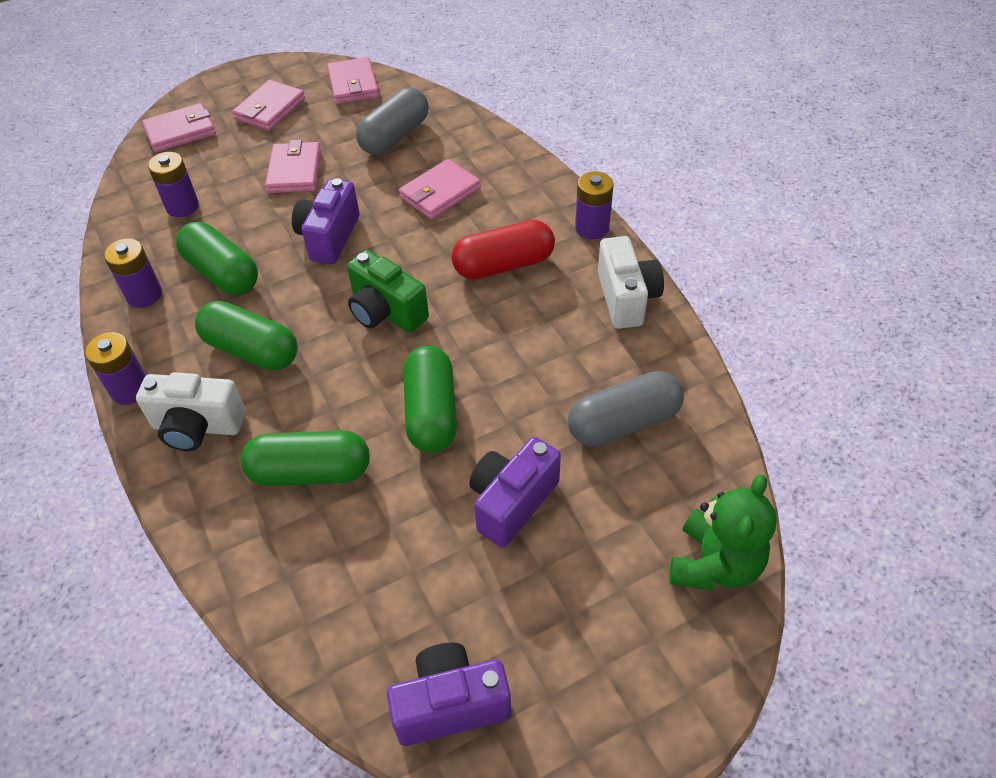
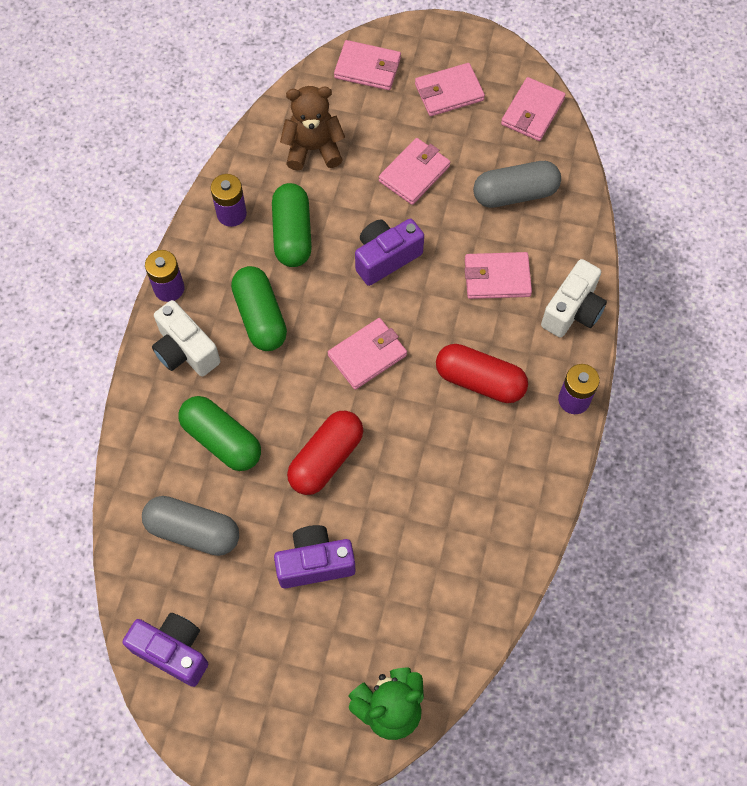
camera: 40 degrees right, 15 degrees up
purple battery [148,152,199,217] -> brown teddy bear [280,86,345,171]
green camera [347,250,429,333] -> pink wallet [328,318,407,390]
green capsule [403,346,457,453] -> red capsule [287,411,363,495]
grey capsule [568,371,684,447] -> grey capsule moved to [142,496,239,556]
white camera [598,236,664,329] -> white camera moved to [541,259,607,338]

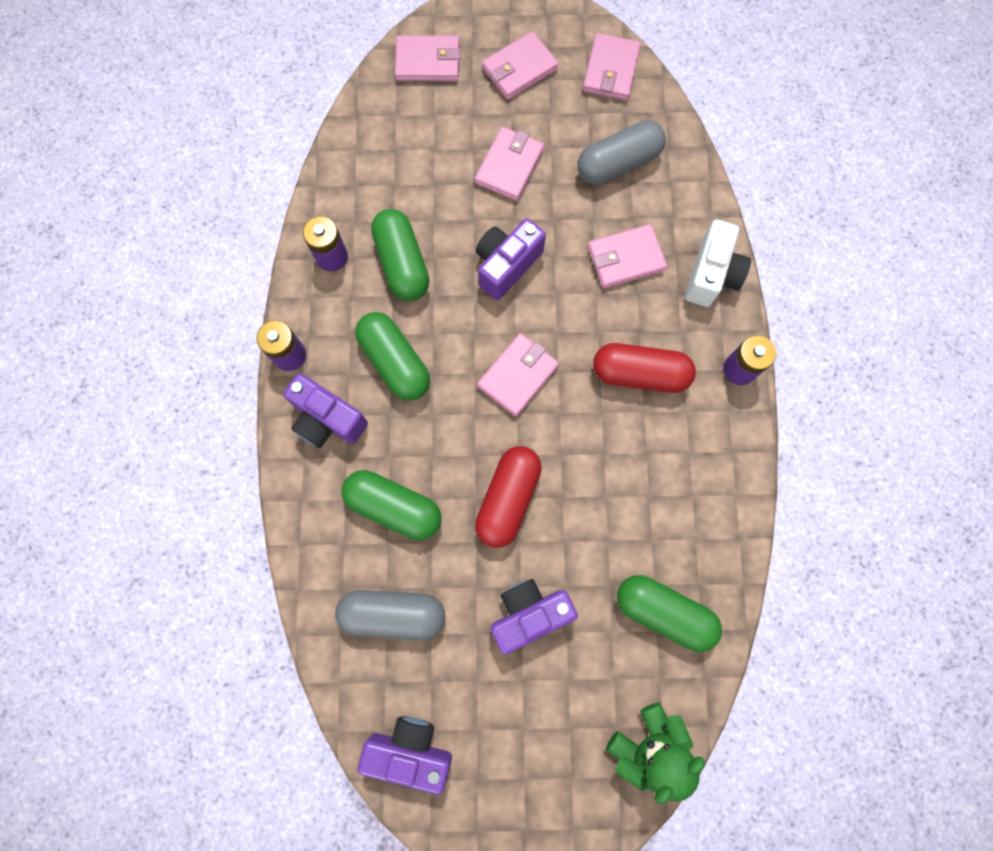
camera: 15 degrees left, 10 degrees up
white camera [152,300,220,376] -> purple camera [283,373,368,448]
brown teddy bear [280,86,345,171] -> none
none -> green capsule [617,575,722,652]

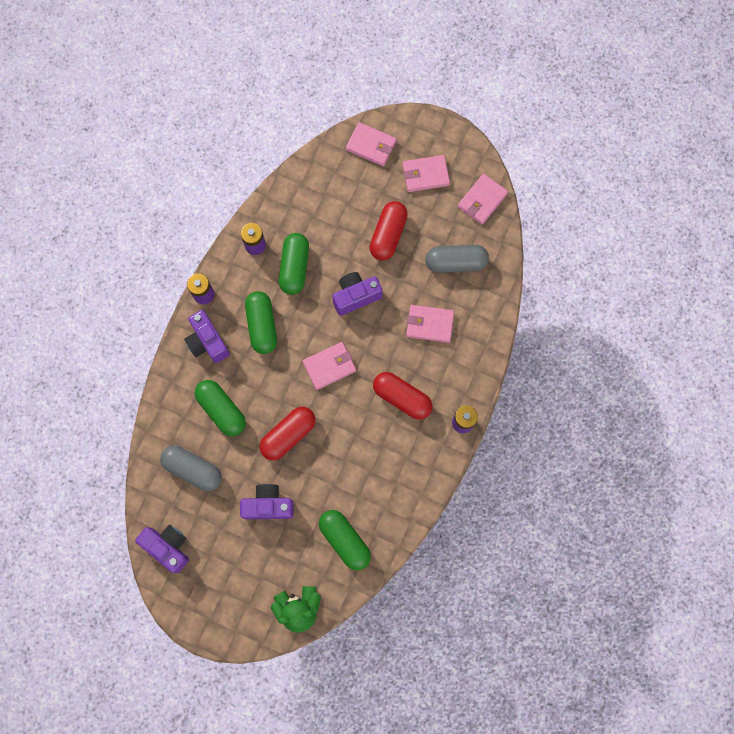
camera: 25 degrees right, 0 degrees up
pink wallet [475,127,544,201] -> red capsule [369,201,408,261]
white camera [685,219,751,307] -> none

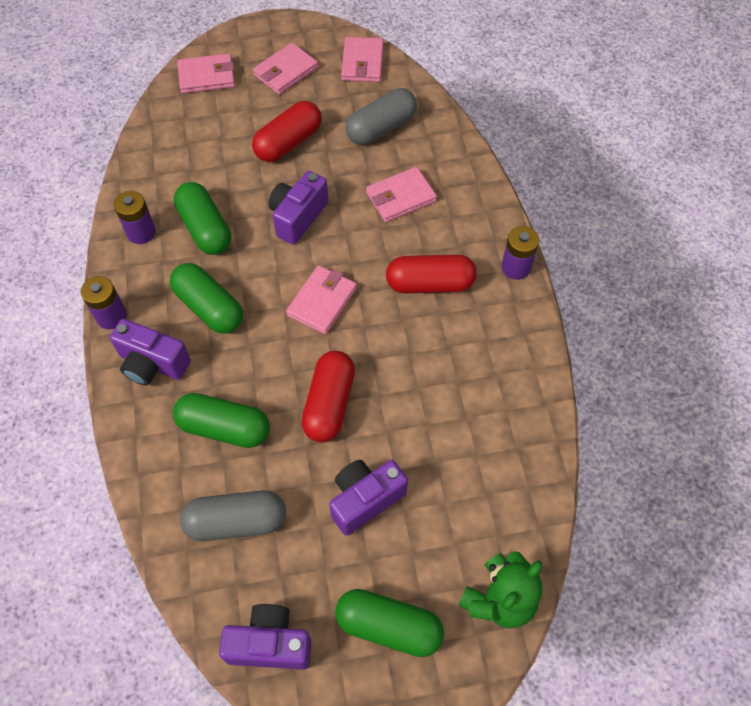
camera: 35 degrees left, 15 degrees down
green capsule [319,510,371,570] -> green capsule moved to [335,589,444,657]
red capsule [369,201,408,261] -> red capsule turned 60 degrees clockwise [252,101,321,162]

